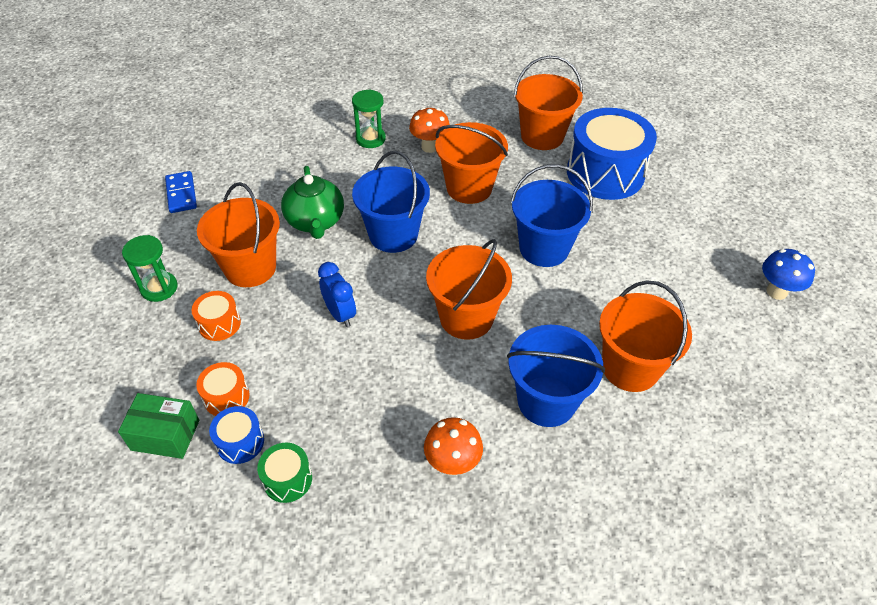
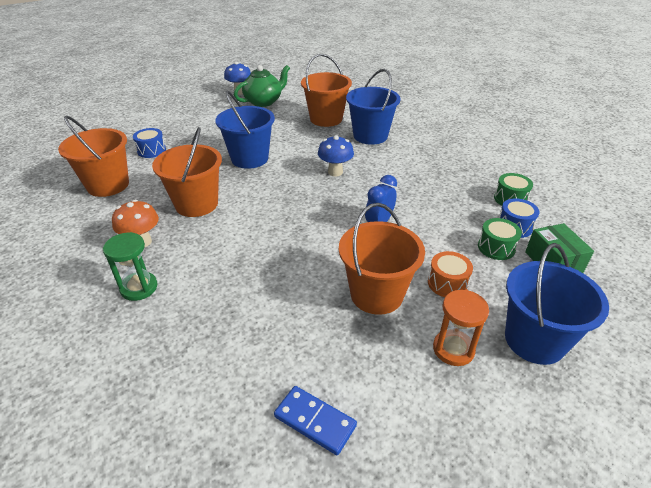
camera: 115 degrees left, 10 degrees down
green hourglass [122,235,178,302] -> orange hourglass [433,290,489,366]
blue domino [165,171,197,213] -> blue domino turned 75 degrees clockwise [274,386,357,455]
orange drum [196,362,249,416] -> green drum [478,218,522,260]
green teapot [281,166,344,239] -> green teapot moved to [234,65,290,107]
blue bucket [352,151,430,253] -> blue bucket moved to [505,243,609,365]
orange mushroom [424,417,483,475] -> none
orange bucket [426,239,512,340] -> blue mushroom [318,135,354,176]
blue drum [567,108,657,200] -> blue drum [133,128,166,158], size x0.45

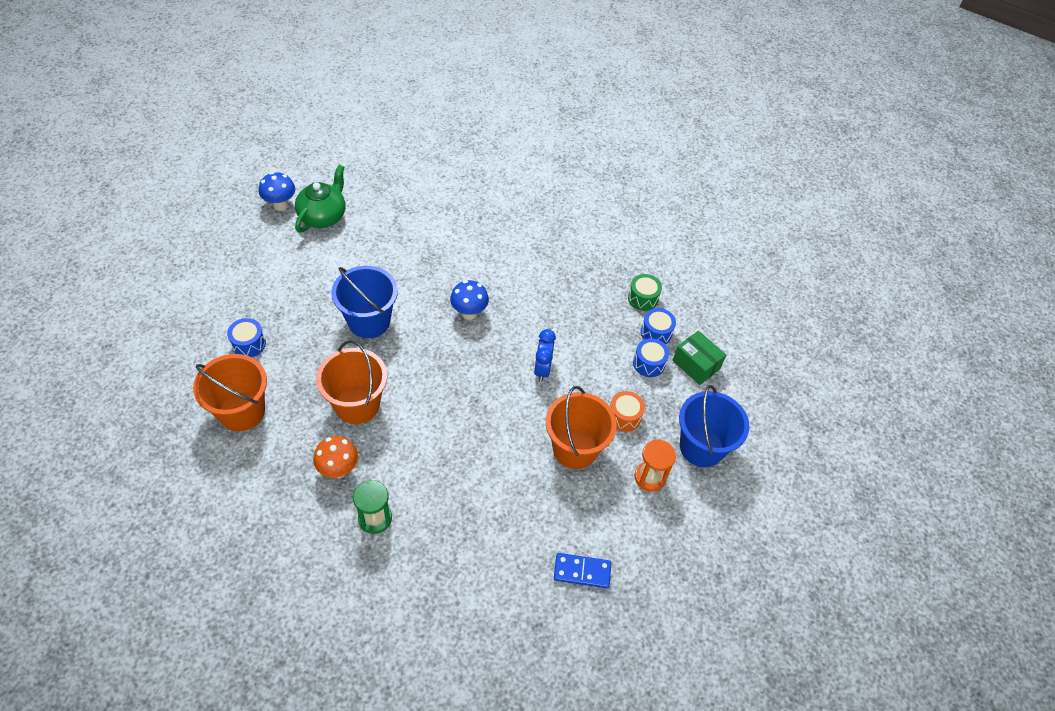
camera: 30 degrees left, 15 degrees up
orange bucket [301,54,352,127] -> none
blue bucket [346,69,401,145] -> none
green drum [478,218,522,260] -> blue drum [633,338,669,377]

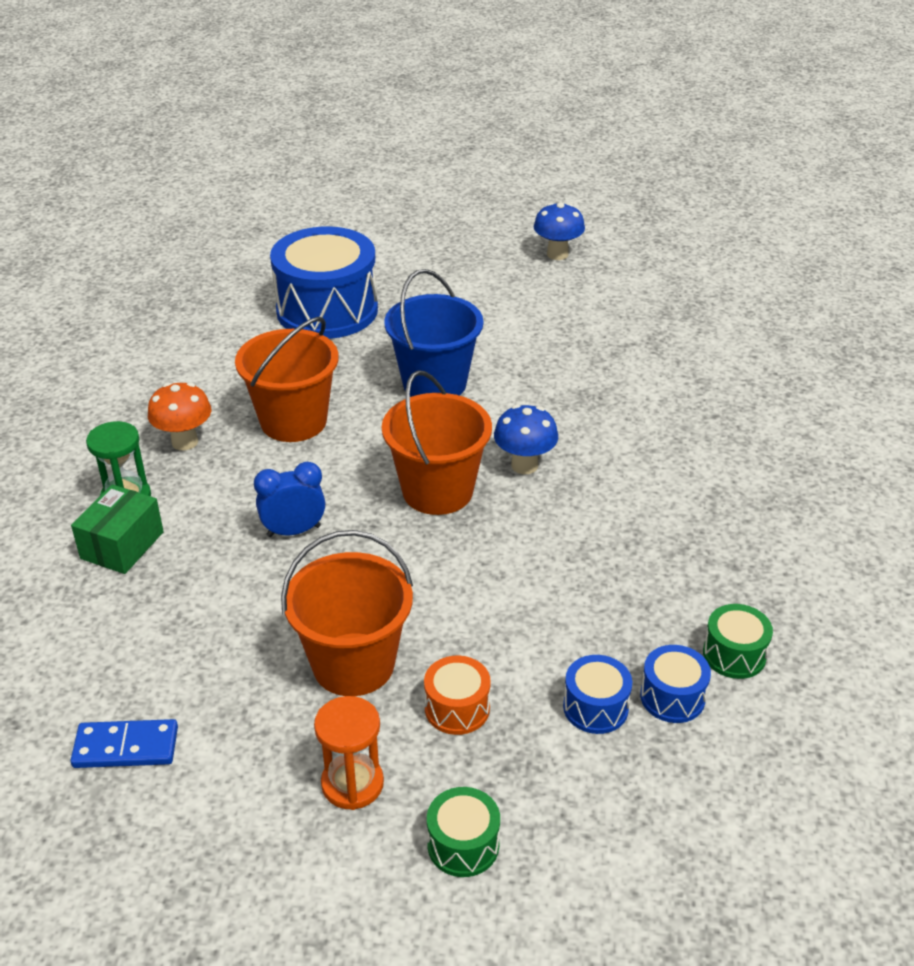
camera: 70 degrees right, 15 degrees down
orange bucket [193,354,267,431] -> orange bucket moved to [382,370,492,515]
blue drum [227,318,266,357] -> blue drum [270,226,378,339], size x2.24
green teapot [295,165,345,233] -> none
blue clock [534,329,556,382] -> blue clock moved to [254,462,325,537]
blue domino [554,553,611,588] -> blue domino turned 75 degrees counterclockwise [71,719,178,768]
green box [673,331,726,385] -> green box moved to [71,484,164,574]
blue bucket [679,385,749,467] -> green drum [427,787,500,877]

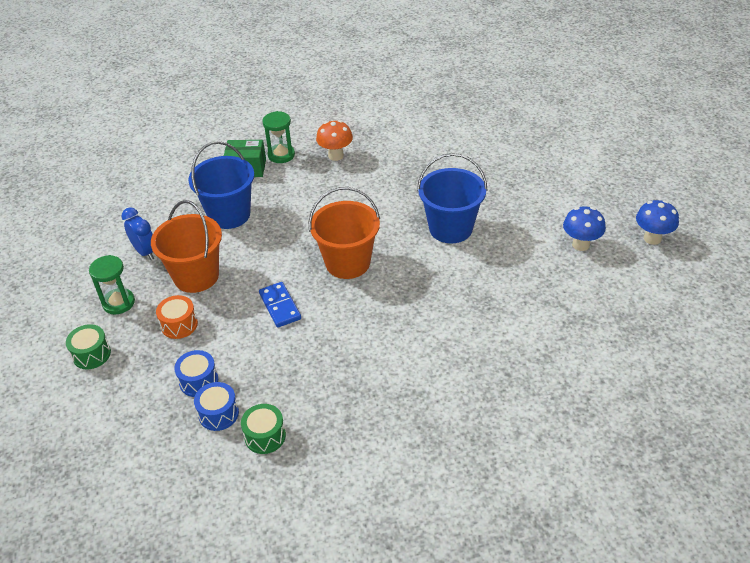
camera: 70 degrees right, 5 degrees up
blue domino [71,719,178,768] -> blue domino moved to [259,282,301,328]
orange bucket [235,317,339,442] -> none
blue clock [254,462,325,537] -> blue clock moved to [122,208,154,260]
blue drum [270,226,378,339] -> none
orange hourglass [314,696,384,810] -> green hourglass [89,255,135,315]
blue mushroom [494,405,558,474] -> blue mushroom moved to [563,207,606,251]
none -> blue bucket [188,141,254,229]

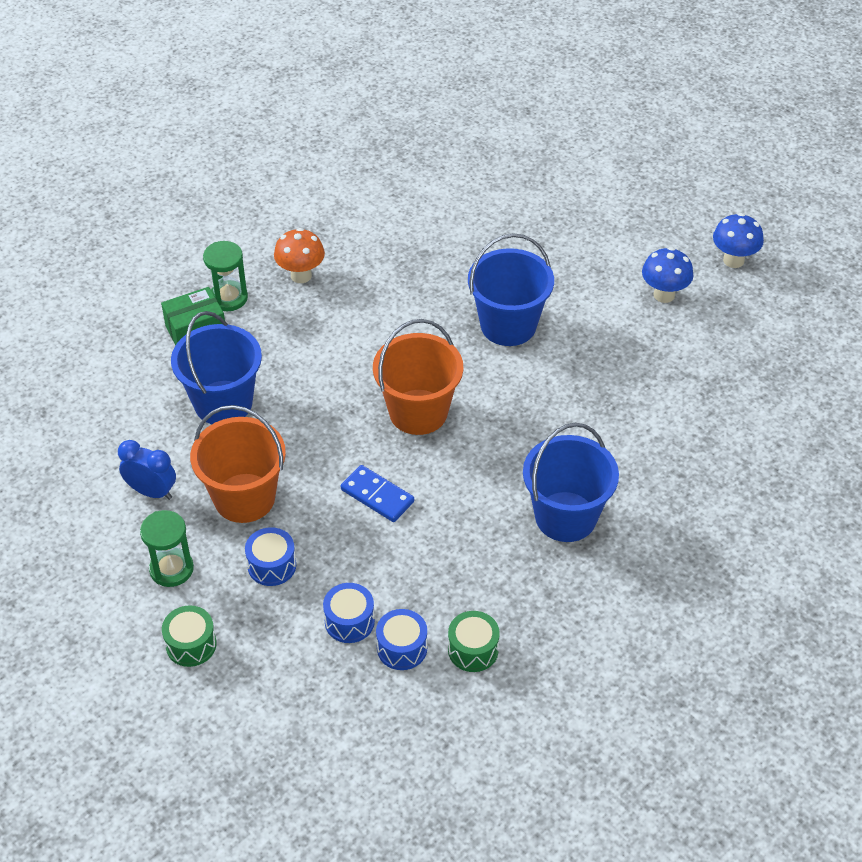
camera: 30 degrees left, 5 degrees up
orange drum [156,295,198,339] -> blue drum [245,527,296,586]
none -> blue bucket [523,423,619,542]

